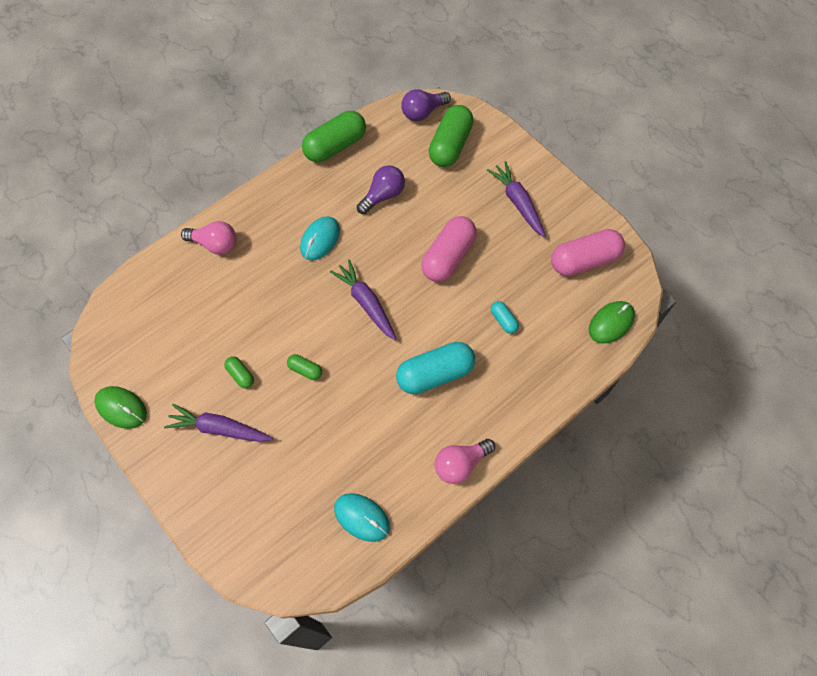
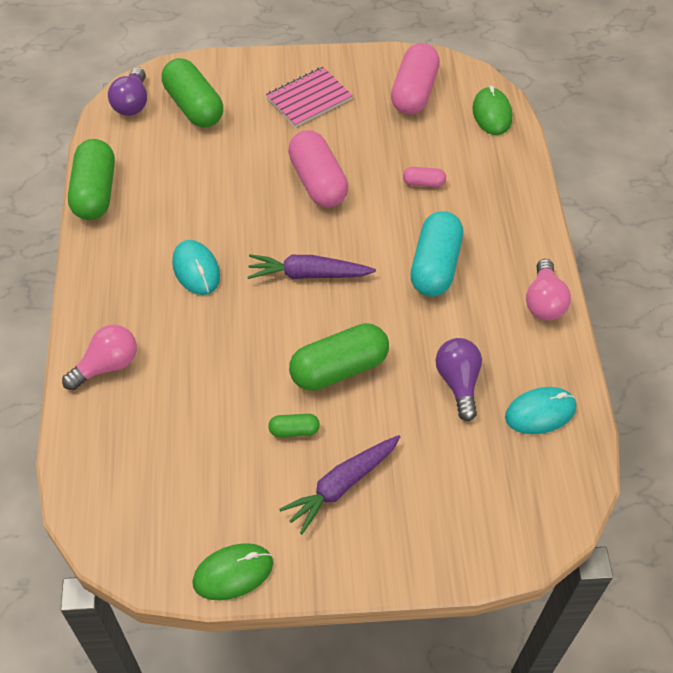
camera: 55 degrees left, 10 degrees down
green capsule [287,354,322,380] -> green capsule [289,323,389,391], size x2.13
purple light bulb [357,165,405,214] -> purple light bulb moved to [436,338,482,421]
purple carrot [487,161,546,237] -> pink notebook [266,67,353,127]
turquoise capsule [491,301,519,334] -> pink capsule [403,167,446,187]

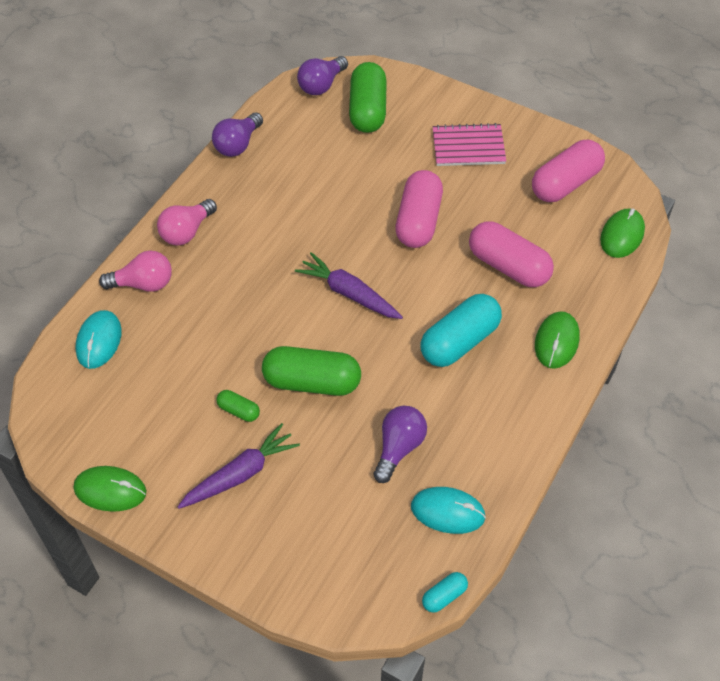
camera: 35 degrees right, 0 degrees up
green capsule [68,139,115,220] -> purple light bulb [212,112,263,157]
turquoise mouse [172,240,220,295] -> turquoise mouse moved to [75,310,121,369]
purple carrot [279,435,400,534] -> purple carrot turned 150 degrees clockwise [177,423,300,509]
pink capsule [403,167,446,187] -> pink capsule [469,221,554,287], size x2.13
pink light bulb [526,259,571,321] -> pink light bulb moved to [157,199,217,245]
none -> turquoise capsule [422,572,468,613]
none -> green mouse [535,311,580,369]

